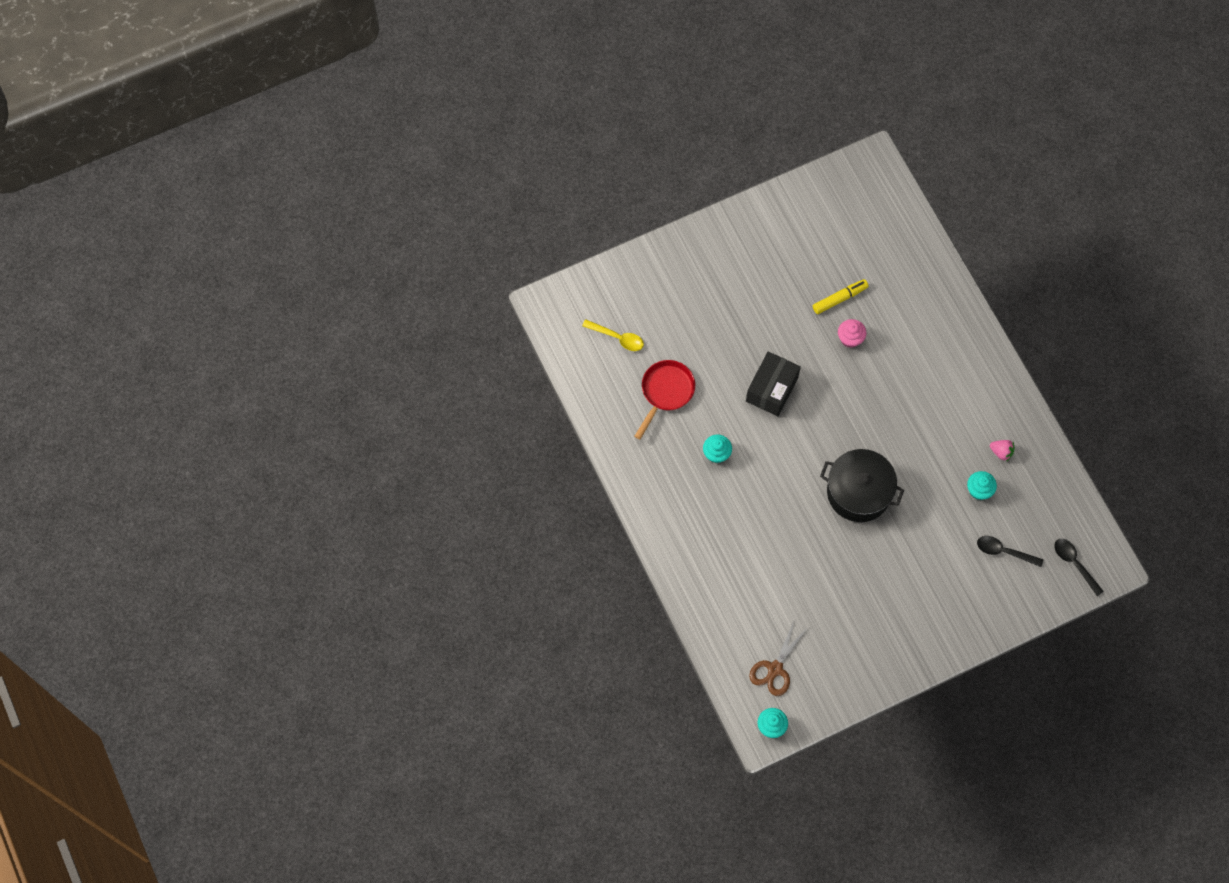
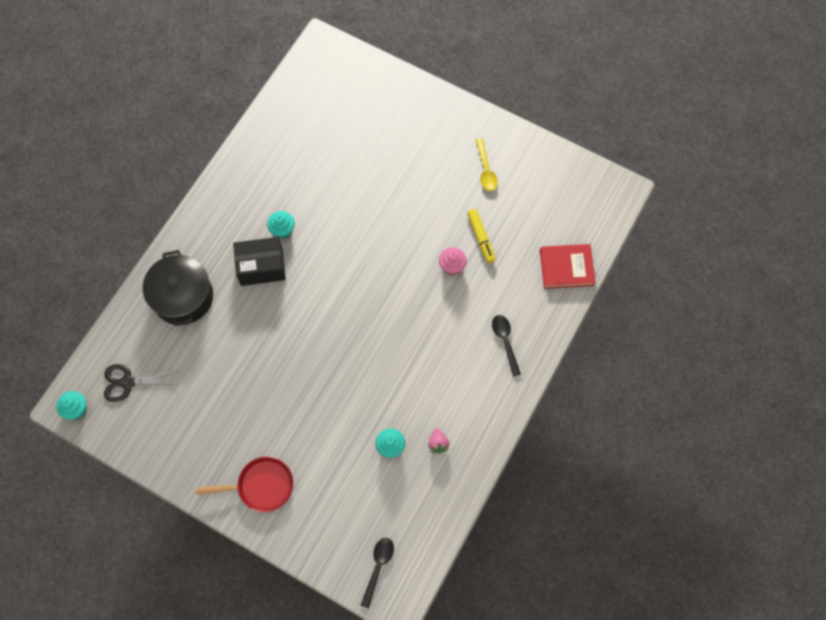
camera: 55 degrees right, 0 degrees up
yellow spoon [582,319,644,351] -> yellow spoon moved to [476,138,498,191]
red pan [634,360,695,440] -> red pan moved to [196,457,293,512]
black box [746,351,801,416] -> black box moved to [233,237,286,286]
brown scissors [749,622,808,696] -> black scissors [104,364,179,402]
yellow marker [813,279,869,314] -> yellow marker turned 45 degrees clockwise [467,209,496,263]
black pot [820,449,904,522] -> black pot moved to [143,250,213,326]
black spoon [977,536,1043,567] -> black spoon moved to [492,315,521,377]
none -> red book [540,244,596,289]

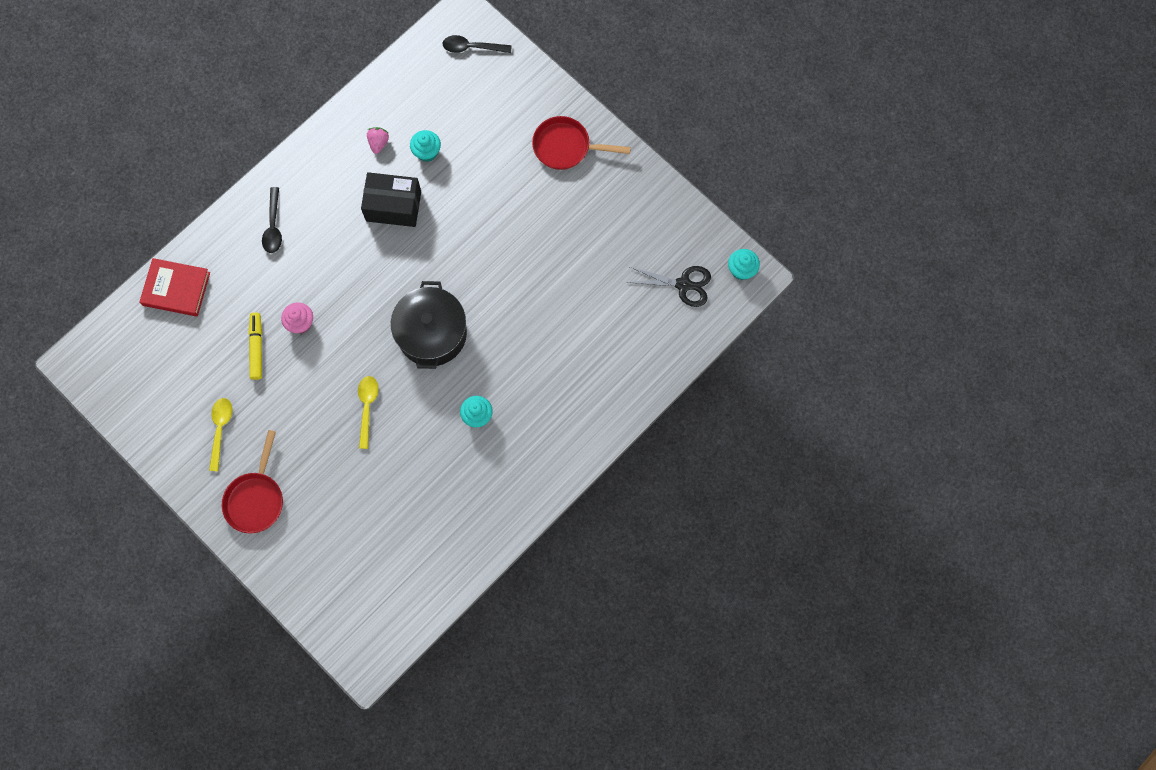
camera: 165 degrees left, 5 degrees up
black pot [143,250,213,326] -> black pot moved to [391,281,467,369]
black box [233,237,286,286] -> black box moved to [361,172,421,227]
black spoon [361,538,394,608] -> black spoon turned 60 degrees clockwise [442,35,512,53]
none -> red pan [222,430,283,533]
none -> yellow spoon [358,376,379,449]

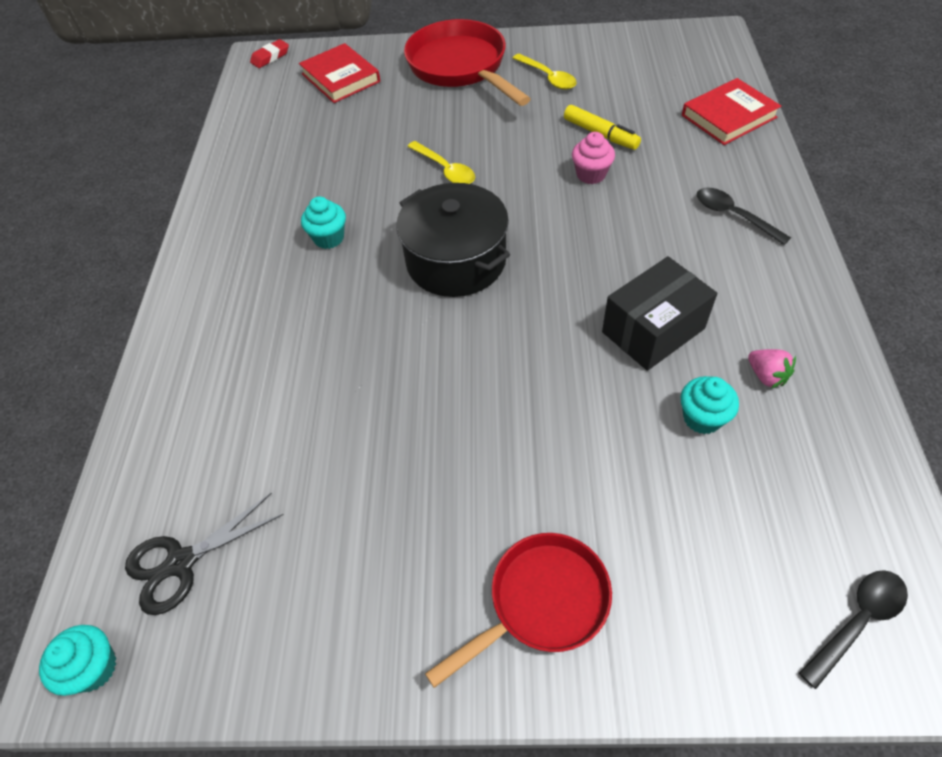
camera: 140 degrees right, 20 degrees down
red pan [222,430,283,533] -> red pan [404,19,531,106], size x1.51
none -> red eraser [250,39,289,68]
none -> red book [299,43,380,103]

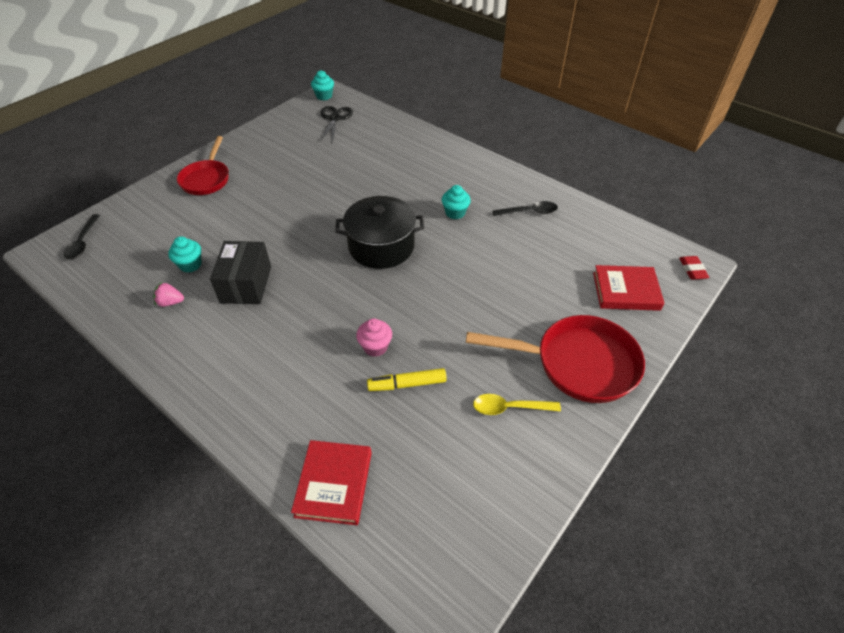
camera: 125 degrees right, 5 degrees down
yellow spoon [407,141,475,184] -> none
black spoon [697,188,791,245] -> black spoon moved to [492,201,558,216]

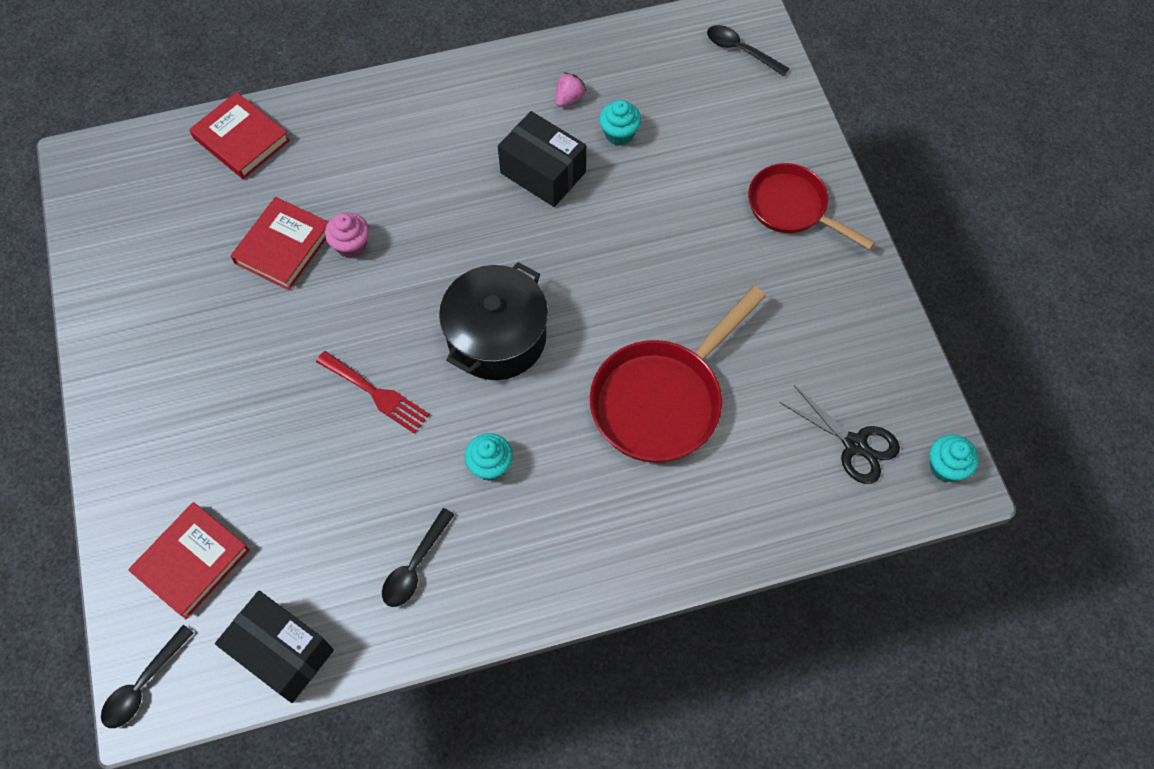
camera: 125 degrees right, 15 degrees up
yellow marker [367,368,447,391] -> red book [231,197,328,290]
red pan [466,315,645,403] -> red pan moved to [590,286,766,463]
yellow spoon [473,394,561,415] -> none
red eraser [679,256,709,280] -> black spoon [101,625,194,728]
none -> black box [215,591,334,703]
none -> red fork [316,351,430,434]

